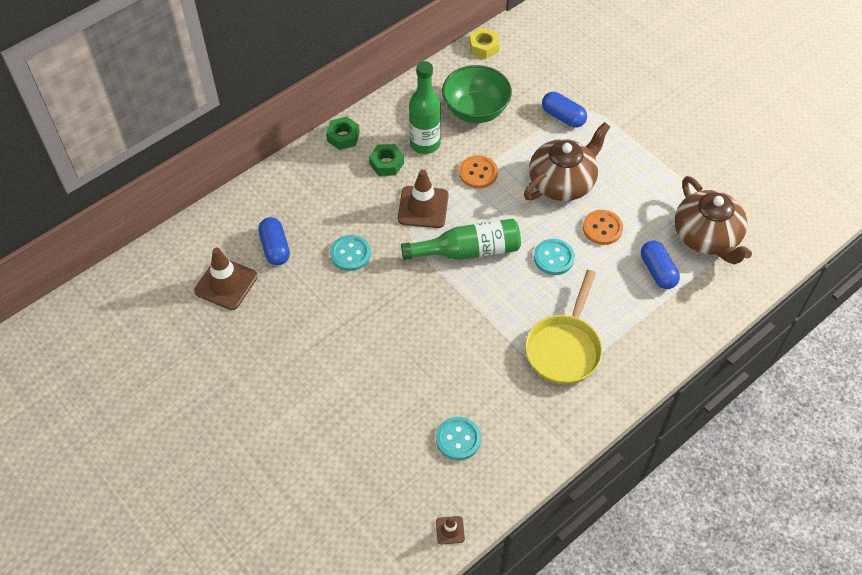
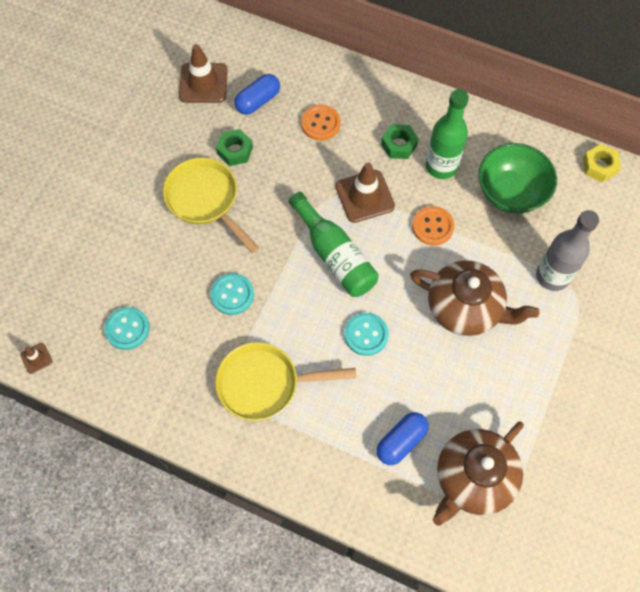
camera: 65 degrees right, 10 degrees up
green nut [326,116,360,150] -> green nut moved to [216,129,253,166]
turquoise button [330,235,371,271] -> turquoise button moved to [210,273,254,315]
blue capsule [542,92,587,128] -> grey bottle [536,210,599,291]
orange button [583,210,623,245] -> orange button moved to [301,105,341,141]
none -> yellow pan [163,158,259,254]

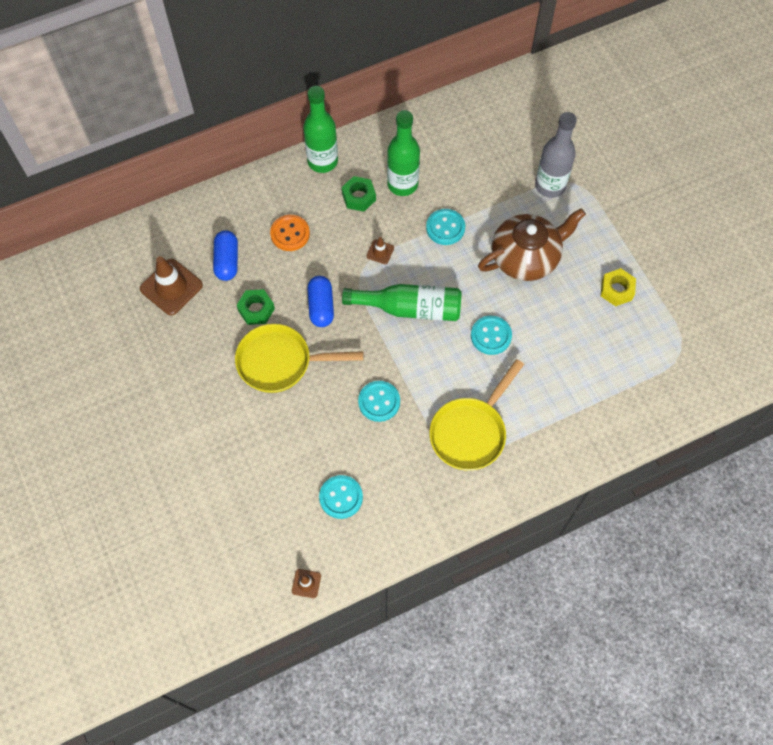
camera: 50 degrees left, 0 degrees up
brown traffic cone [336,162,395,223] -> brown traffic cone [367,237,394,264], size x0.48
blue capsule [377,412,429,465] -> blue capsule moved to [307,276,334,327]
orange button [412,206,454,246] -> turquoise button [426,209,465,245]
brown teapot [433,421,524,526] -> none
green bowl [478,143,557,214] -> none
yellow nut [583,144,621,183] -> yellow nut moved to [601,268,636,306]
none -> green bottle [303,86,338,173]

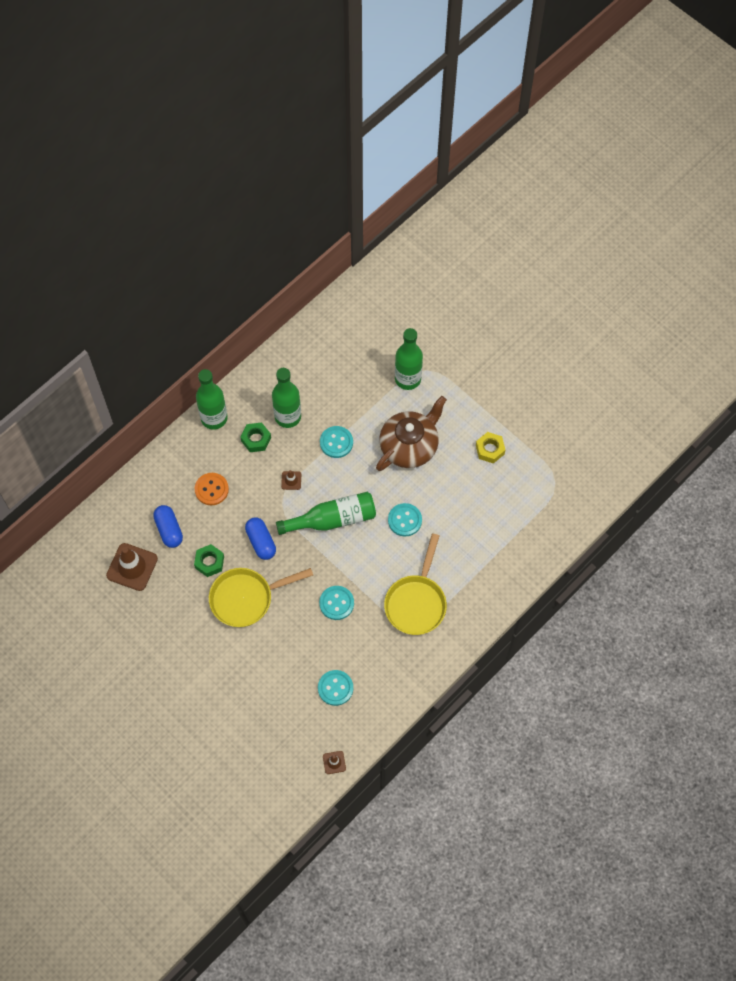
camera: 20 degrees left, 0 degrees up
grey bottle [535,112,577,198] -> green bottle [395,328,423,390]

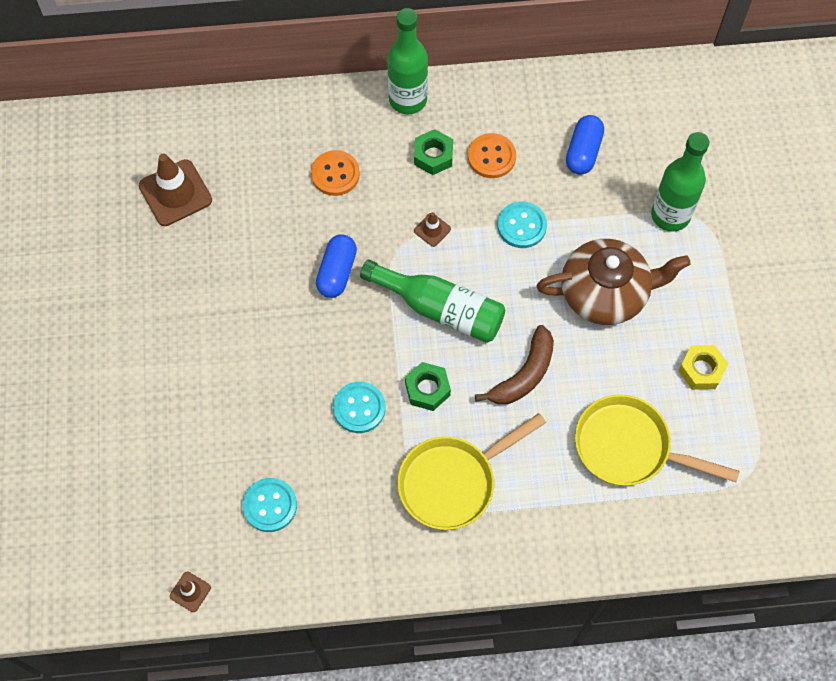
camera: 40 degrees right, 0 degrees up
blue capsule [153,505,183,548] -> blue capsule moved to [566,115,604,175]
green nut [194,544,224,577] -> green nut moved to [405,362,451,411]
yellow pan [209,568,313,627] -> yellow pan moved to [575,394,740,486]
green bottle [272,368,301,428] -> orange button [468,133,516,178]
turquoise button [388,503,422,537] -> brown banana [475,325,554,405]

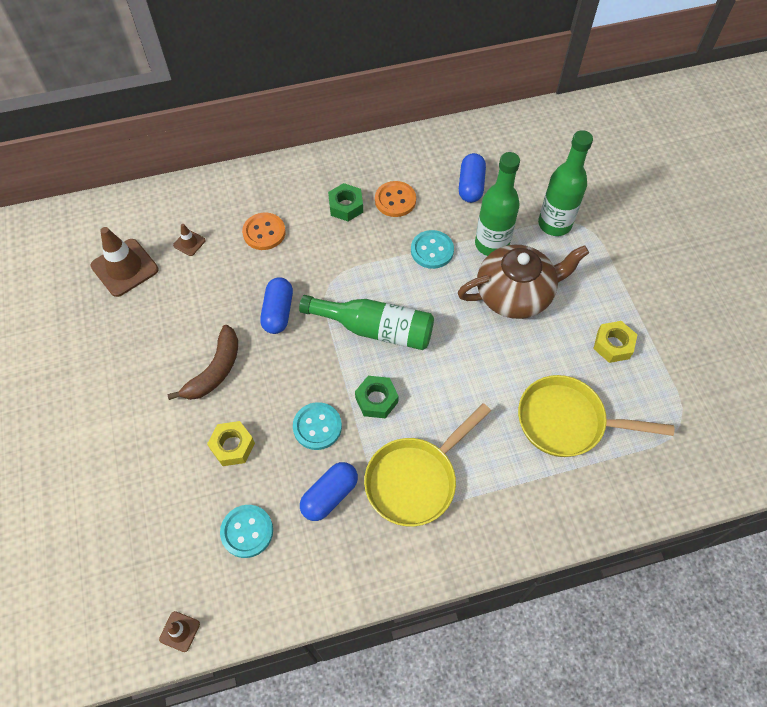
camera: 10 degrees left, 5 degrees down
green bottle [387,8,428,114] -> green bottle moved to [475,152,520,256]
brown traffic cone [414,212,451,247] -> brown traffic cone moved to [173,224,206,256]
brown banana [475,325,554,405] -> brown banana moved to [167,325,238,400]
none -> yellow nut [207,421,255,466]
none -> blue capsule [300,462,358,521]

